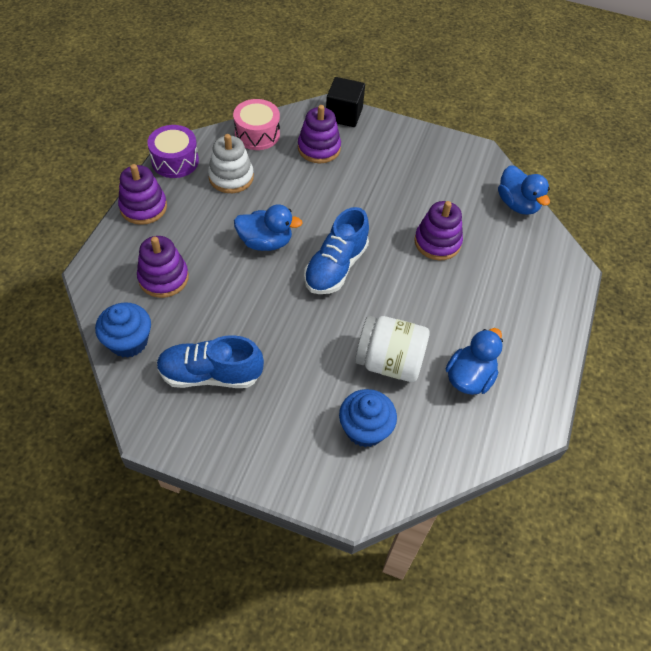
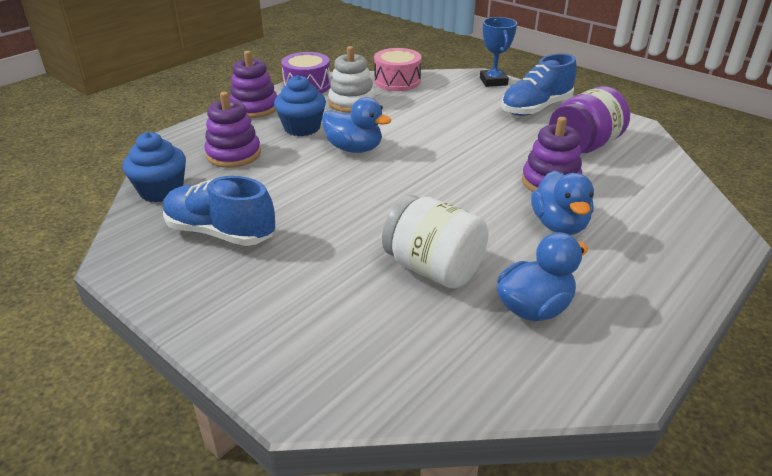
camera: 25 degrees right, 20 degrees down
purple stacking toy [298,105,341,163] -> none
blue shoe [304,207,369,294] -> blue shoe moved to [501,53,577,116]
black cube [326,77,365,127] -> blue trophy [480,17,517,87]
blue cupcake [339,389,397,447] -> blue cupcake moved to [274,75,326,136]
blue duck [498,165,550,215] -> blue duck moved to [531,170,594,235]
none -> purple jar [549,86,630,153]

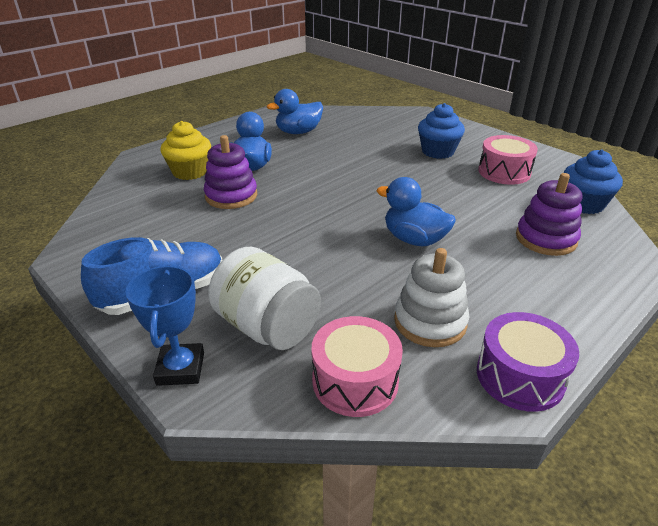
camera: 175 degrees left, 0 degrees up
blue shoe [163,176,275,246] -> pink drum [478,135,538,185]
purple stacking toy [230,51,277,118] -> none
blue cupcake [274,75,326,136] -> blue cupcake moved to [418,103,465,159]
white jar [382,195,488,289] -> white jar moved to [208,247,321,350]
purple jar [549,86,630,153] -> none
none -> yellow cupcake [160,121,211,180]

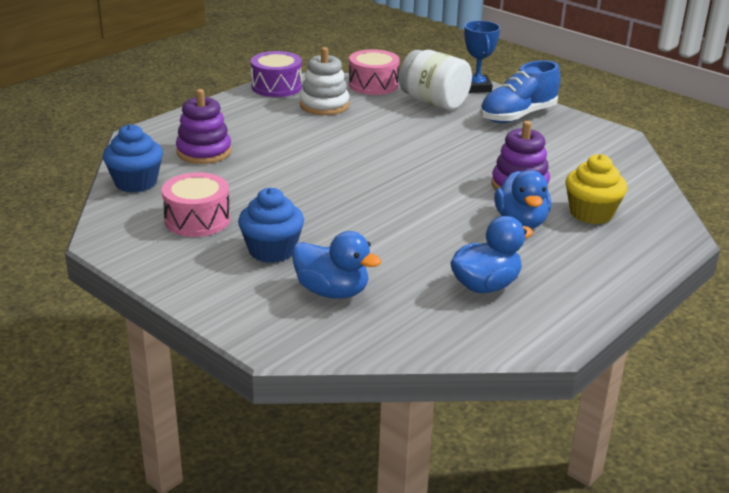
camera: 175 degrees right, 5 degrees down
blue duck [377,177,456,246] -> blue duck moved to [292,231,381,299]

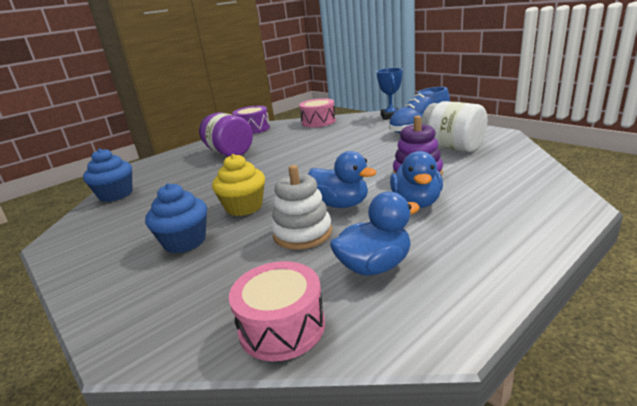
camera: 10 degrees right, 5 degrees down
pink drum [162,172,230,237] -> pink drum moved to [229,261,325,361]
purple stacking toy [176,89,232,164] -> none
blue duck [292,231,381,299] -> blue duck moved to [308,151,376,208]
white stacking toy [300,47,349,115] -> white stacking toy moved to [271,165,332,250]
white jar [399,50,472,110] -> white jar moved to [421,101,487,152]
yellow cupcake [565,154,627,224] -> yellow cupcake moved to [212,154,265,216]
none -> purple jar [199,112,253,157]

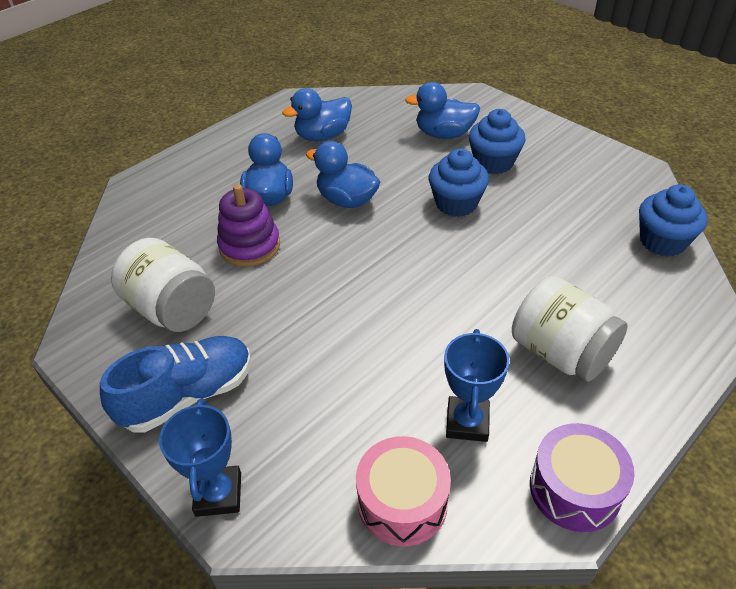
camera: 175 degrees right, 20 degrees up
purple jar [199,112,253,157] -> white jar [512,276,628,382]
yellow cupcake [212,154,265,216] -> blue cupcake [429,148,489,217]
pink drum [229,261,325,361] -> none
white stacking toy [271,165,332,250] -> none
none -> blue duck [405,82,480,139]
none -> blue trophy [444,329,510,442]

